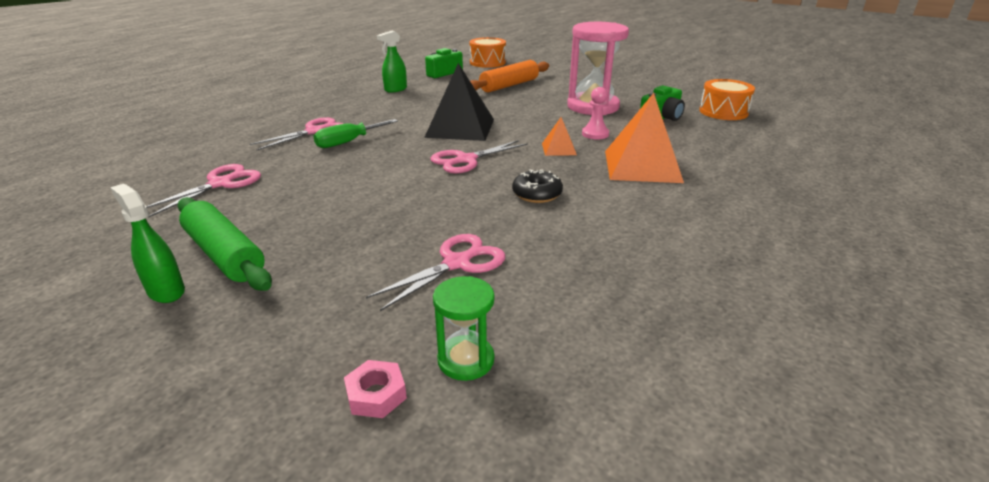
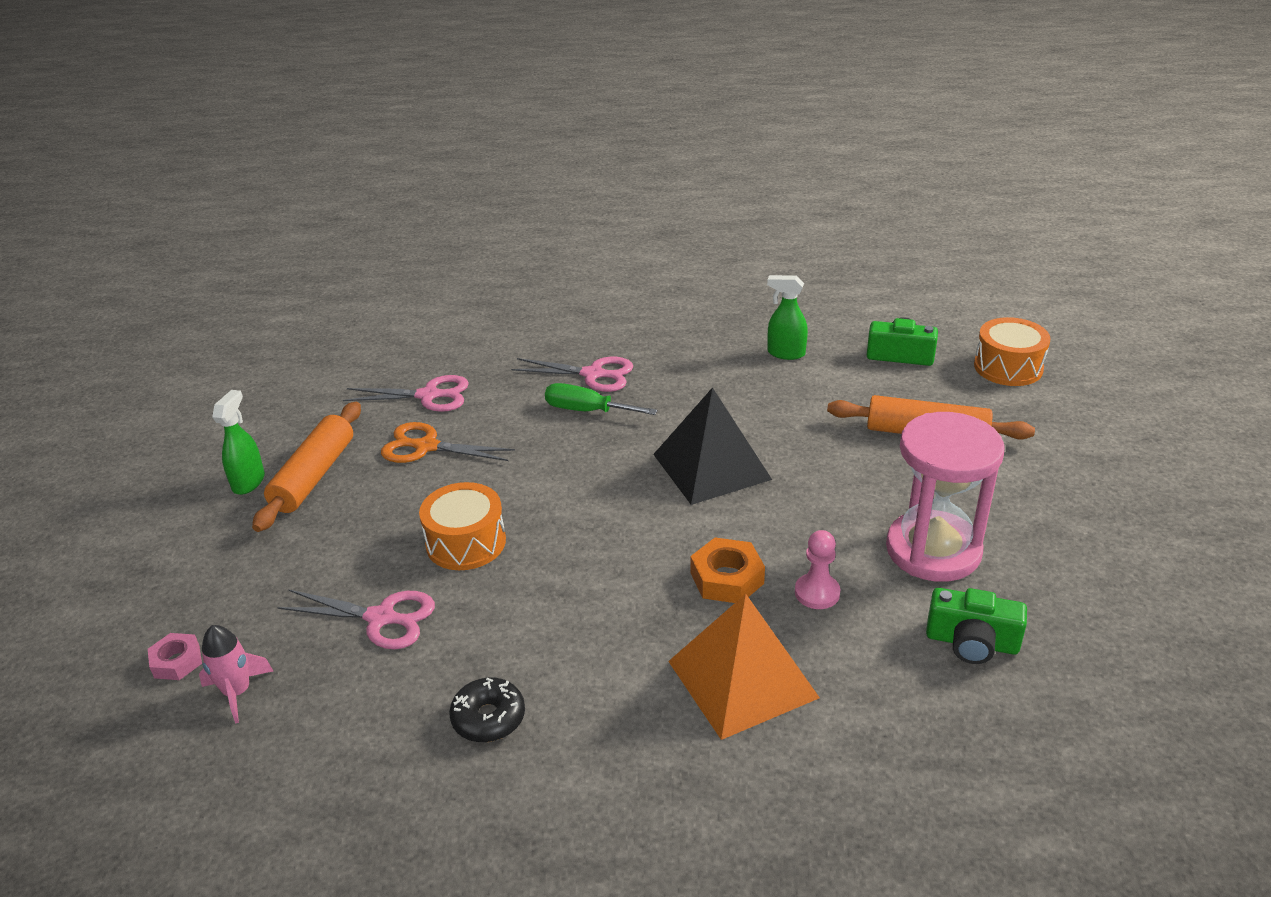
camera: 60 degrees right, 5 degrees up
green rolling pin [178,197,272,291] -> orange rolling pin [252,402,361,532]
pink scissors [430,140,528,174] -> none
green hourglass [433,276,494,381] -> pink rocket [199,625,273,724]
black donut [512,169,563,203] -> black donut moved to [449,678,525,742]
orange pyramid [542,117,577,156] -> orange nut [690,538,765,603]
orange drum [699,79,755,120] -> orange drum moved to [419,482,506,570]
none -> orange scissors [381,422,515,463]

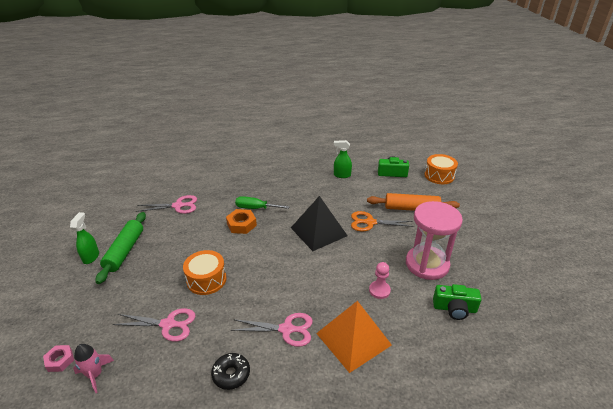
camera: 10 degrees left, 0 degrees up
orange rolling pin [252,402,361,532] -> green rolling pin [96,212,146,284]
orange scissors [381,422,515,463] -> orange scissors moved to [351,211,414,231]
pink scissors [511,357,633,392] -> pink scissors moved to [231,313,313,347]
orange nut [690,538,765,603] -> orange nut moved to [226,209,257,234]

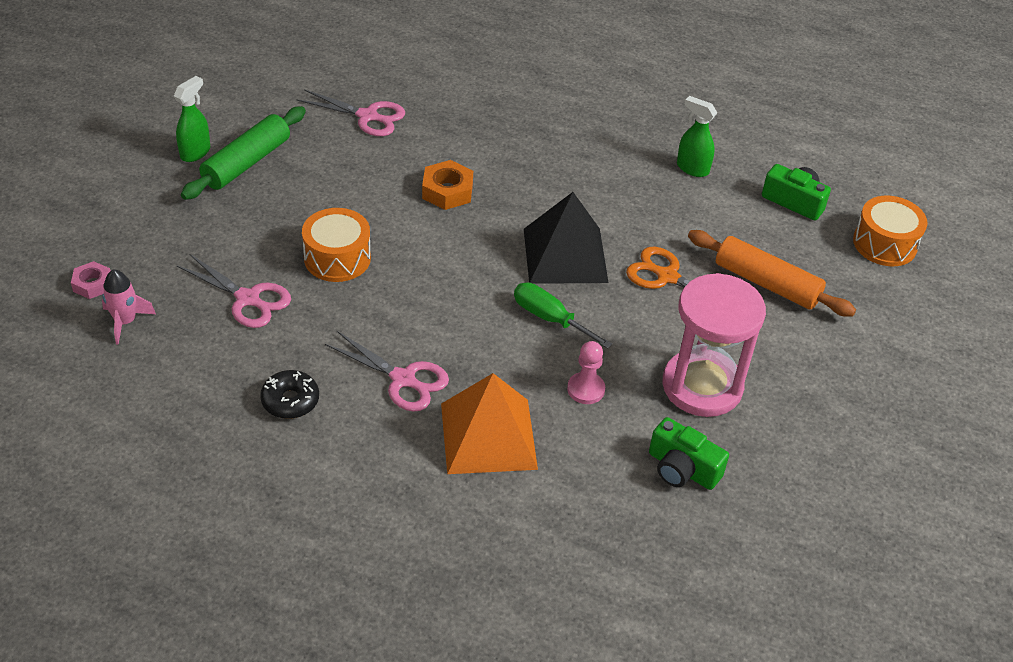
camera: 25 degrees right, 10 degrees up
green screwdriver [235,196,290,209] -> green screwdriver moved to [514,283,612,349]

